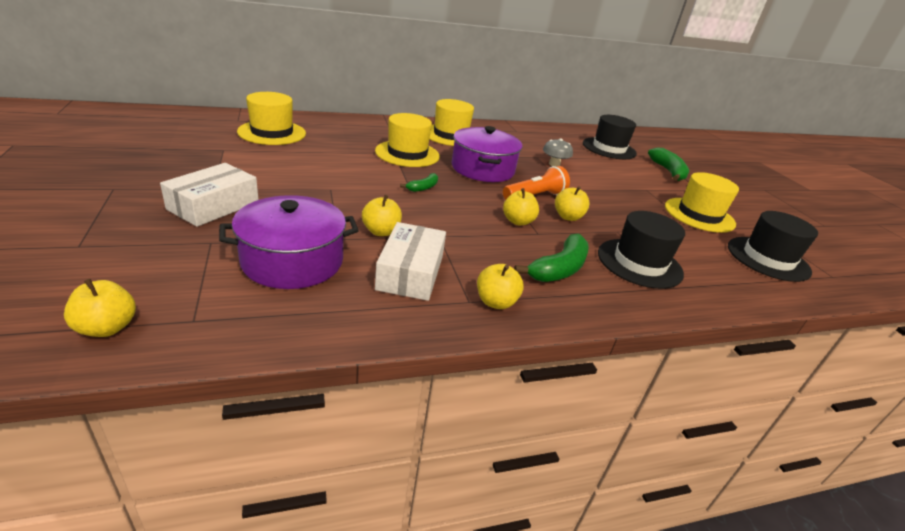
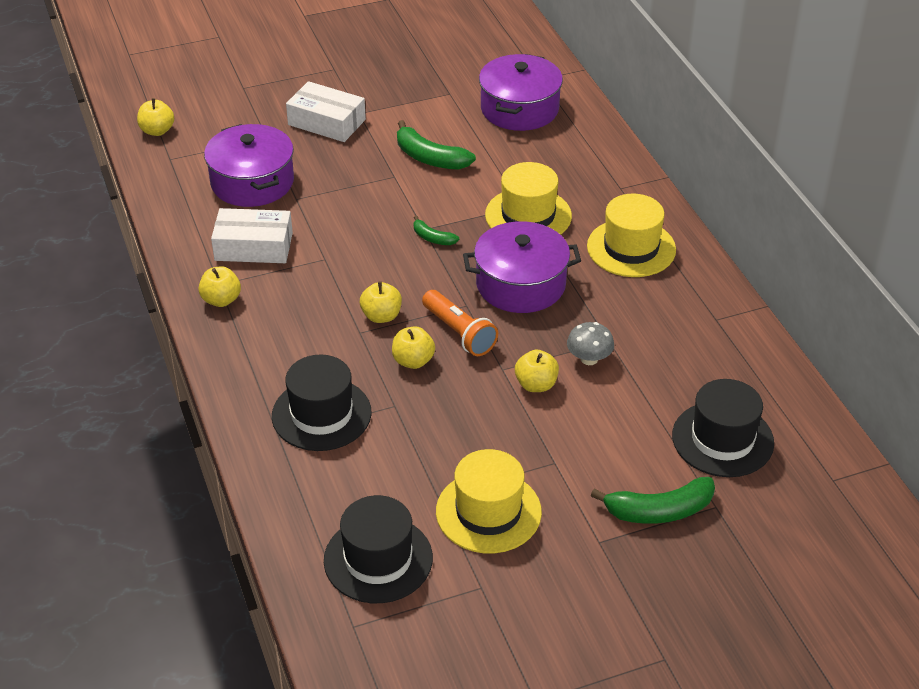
camera: 90 degrees right, 10 degrees up
yellow hat [237,92,306,145] -> purple pot [479,54,563,131]
yellow apple [362,195,402,236] -> yellow apple moved to [515,350,559,392]
green banana [514,234,589,282] -> green banana moved to [397,120,476,170]

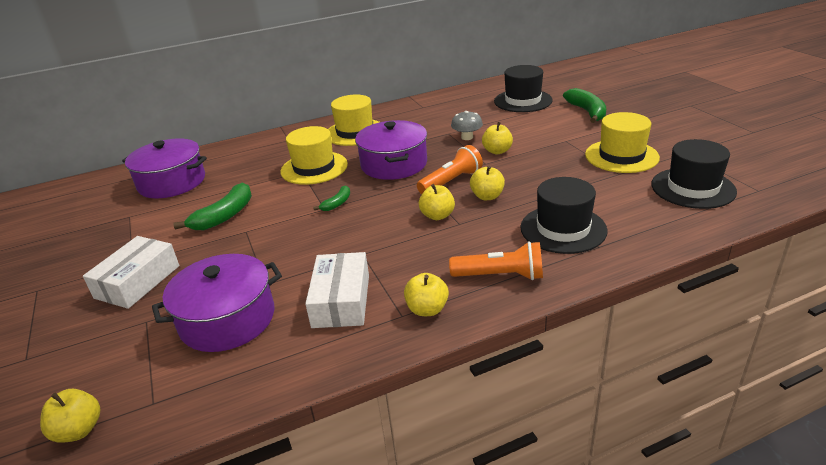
camera: 90 degrees left, 10 degrees down
none -> orange flashlight [449,241,543,280]

